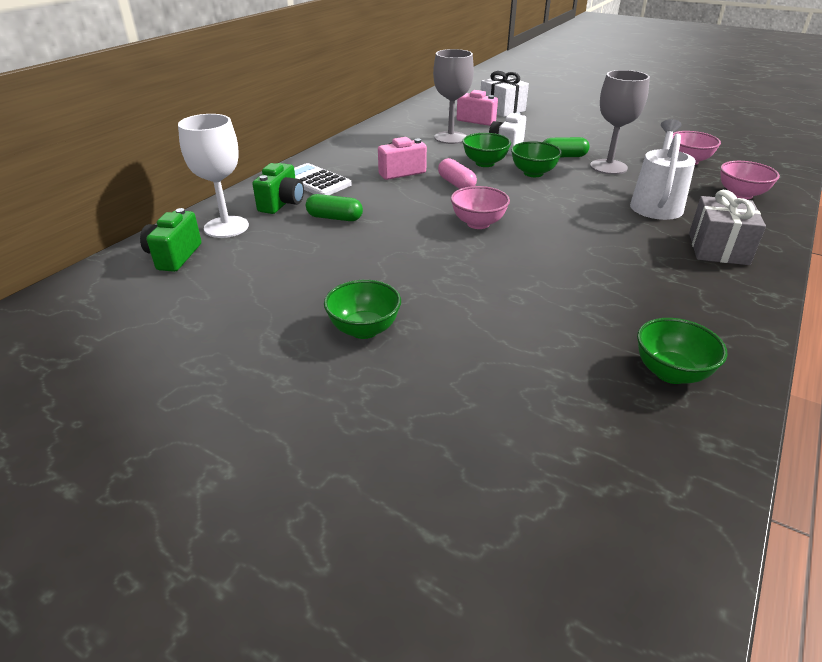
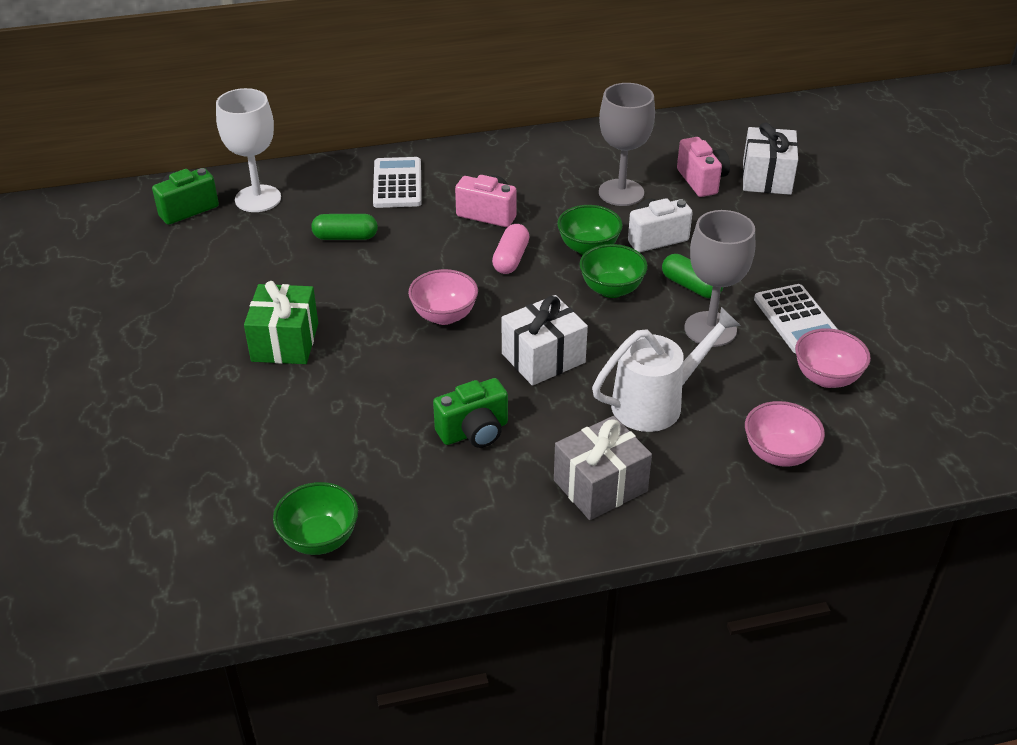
camera: 45 degrees right, 5 degrees up
green camera [253,163,304,214] -> green camera moved to [433,378,508,448]
green capsule [306,194,363,221] -> green capsule turned 60 degrees counterclockwise [312,214,378,240]
green bowl [324,280,401,339] -> none
none -> green gift [244,281,318,364]
none -> white gift [502,295,588,386]
none -> white calculator [754,284,838,353]

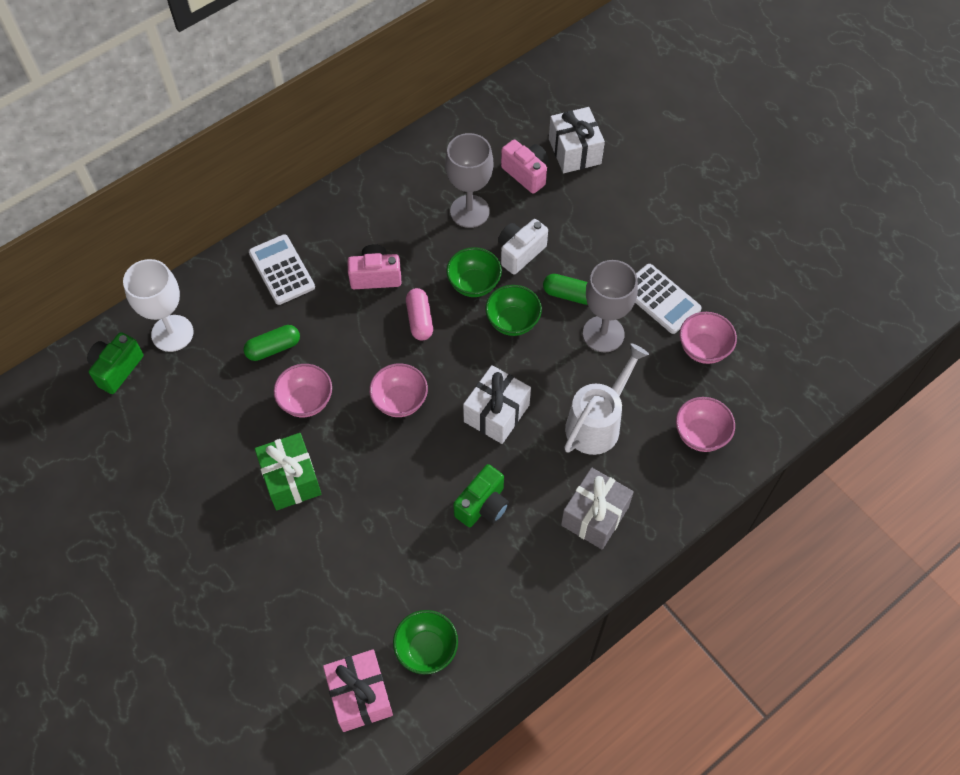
camera: 25 degrees left, 20 degrees up
none -> pink bowl [274,364,332,417]
none -> pink gift [323,649,393,732]

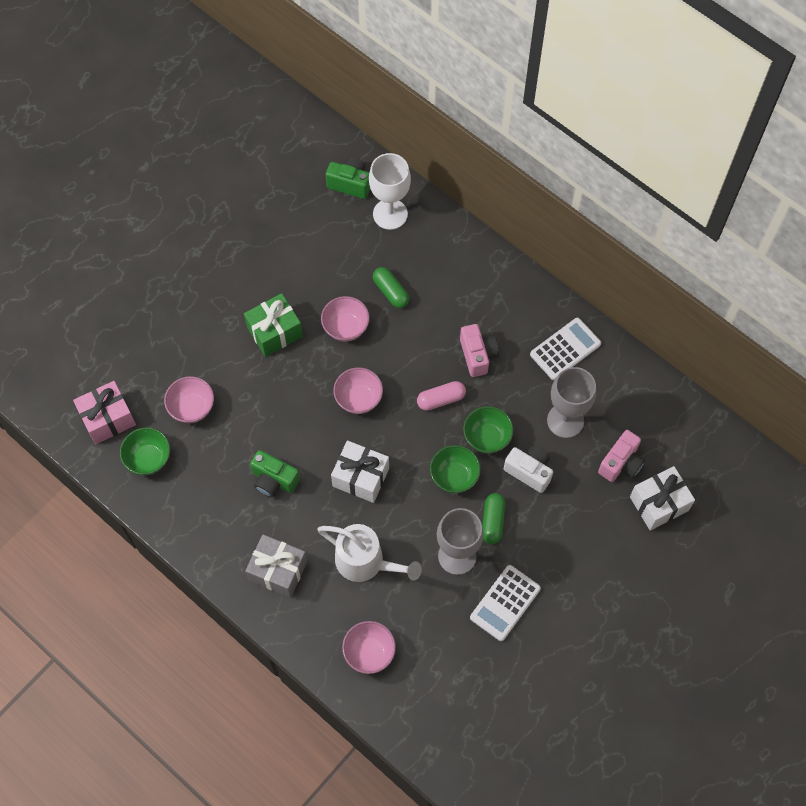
camera: 80 degrees right, 5 degrees up
white calculator [249,234,315,305] -> white calculator moved to [530,318,601,380]
pink bowl [680,312,737,364] -> pink bowl moved to [164,376,214,423]

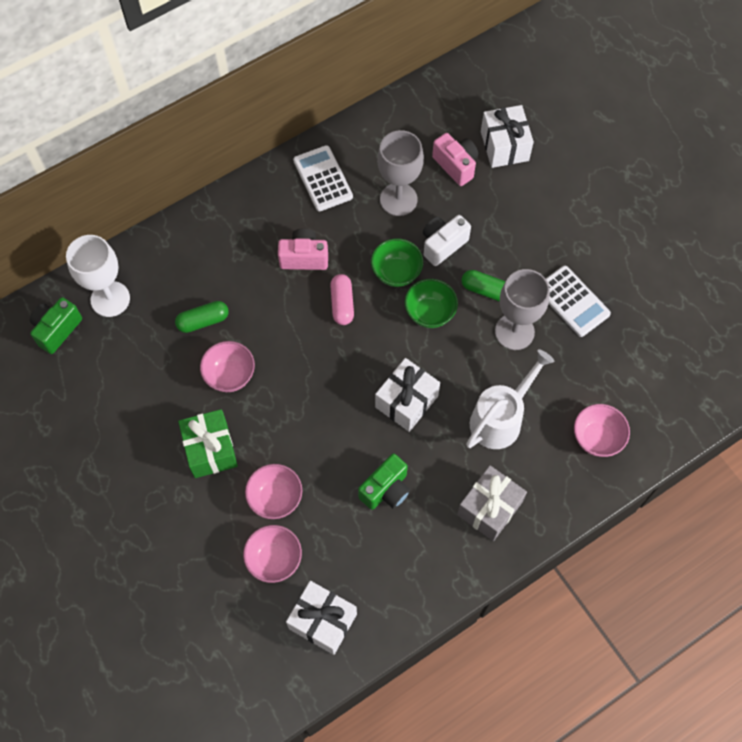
camera: 75 degrees left, 0 degrees up
pink gift [73,381,136,444] -> none
green bowl [120,427,170,475] -> white gift [286,581,357,655]
pink bowl [333,367,383,414] -> pink bowl moved to [245,464,302,519]

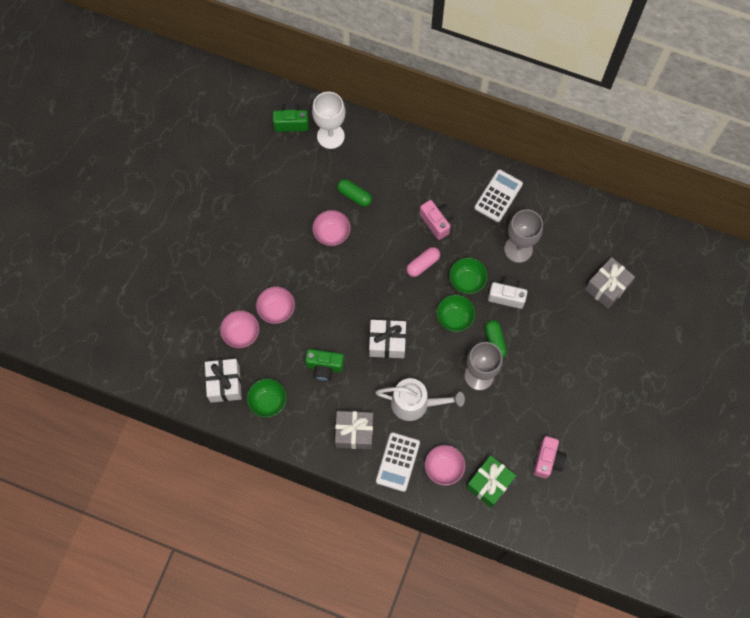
camera: 55 degrees right, 5 degrees up
green gift [178,409,238,478] -> green gift moved to [466,455,516,508]
pink camera [432,133,478,186] -> pink camera moved to [533,436,567,478]
white gift [481,105,534,168] -> grey gift [585,257,635,309]
white calculator [546,266,611,337] -> white calculator moved to [376,432,420,492]
none -> green bowl [247,378,287,418]

